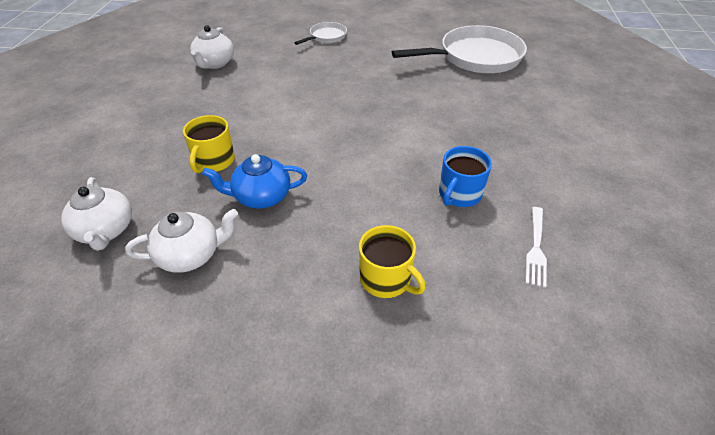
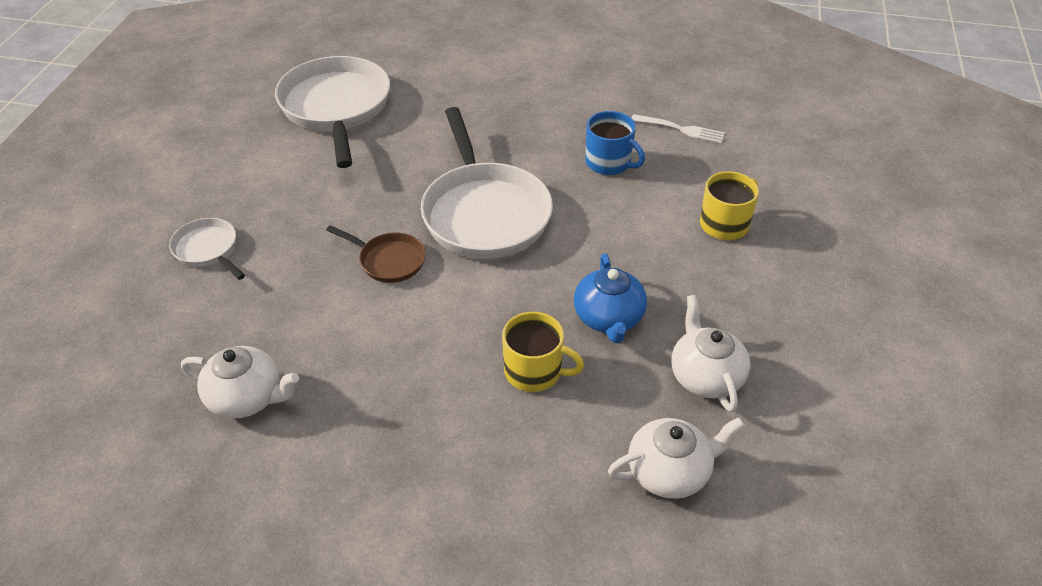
camera: 85 degrees left, 0 degrees up
none -> brown pan [326,225,426,283]
none -> white pan [421,107,553,259]

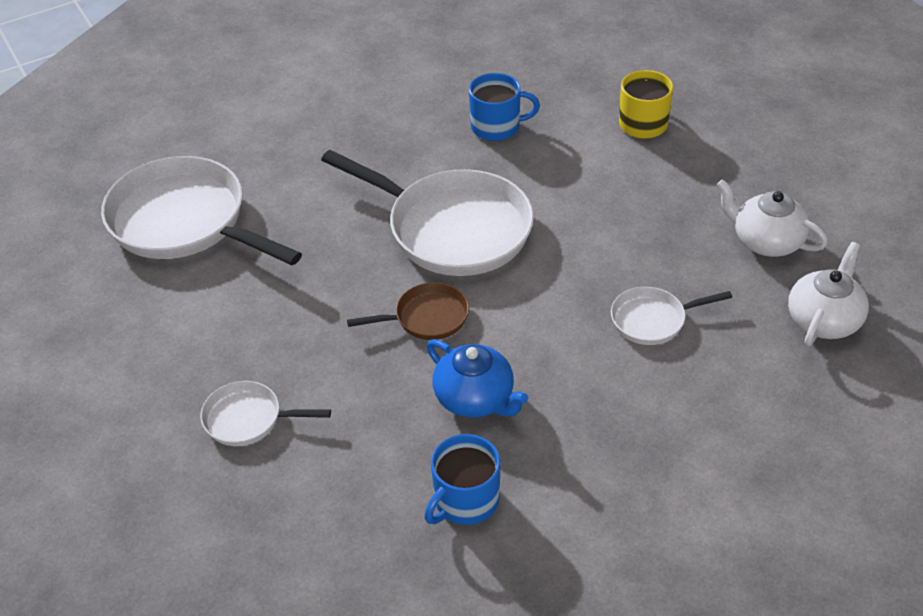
camera: 40 degrees left, 0 degrees up
white teapot [181,346,299,419] -> blue mug [424,434,501,525]
yellow mug [502,312,584,392] -> white pan [611,287,732,345]
blue teapot [574,253,647,343] -> blue teapot moved to [427,339,528,418]
white fork [632,114,725,143] -> none

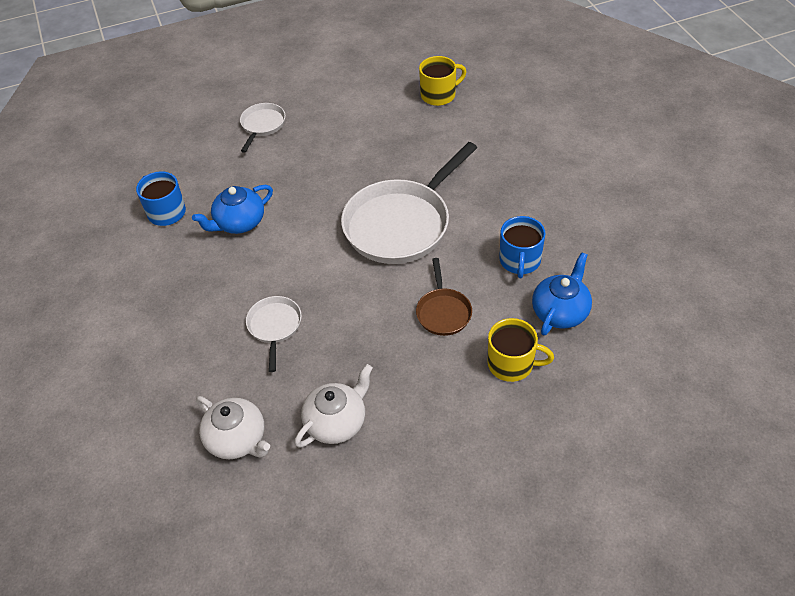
camera: 100 degrees right, 5 degrees up
white pan [101,156,302,265] -> yellow mug [419,56,466,106]
brown pan [347,283,469,340] -> brown pan moved to [416,258,472,336]
none -> blue teapot [532,252,592,335]

